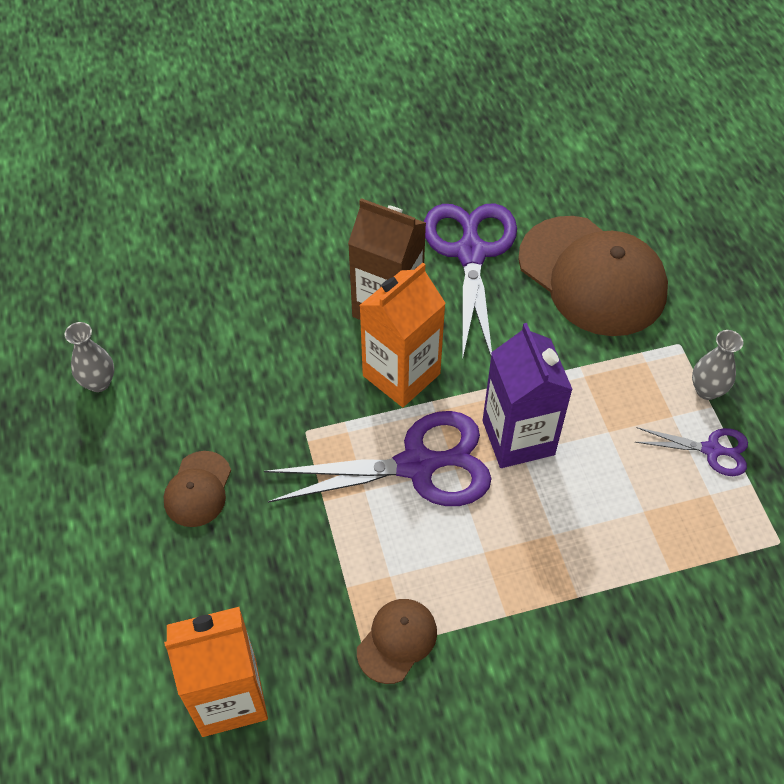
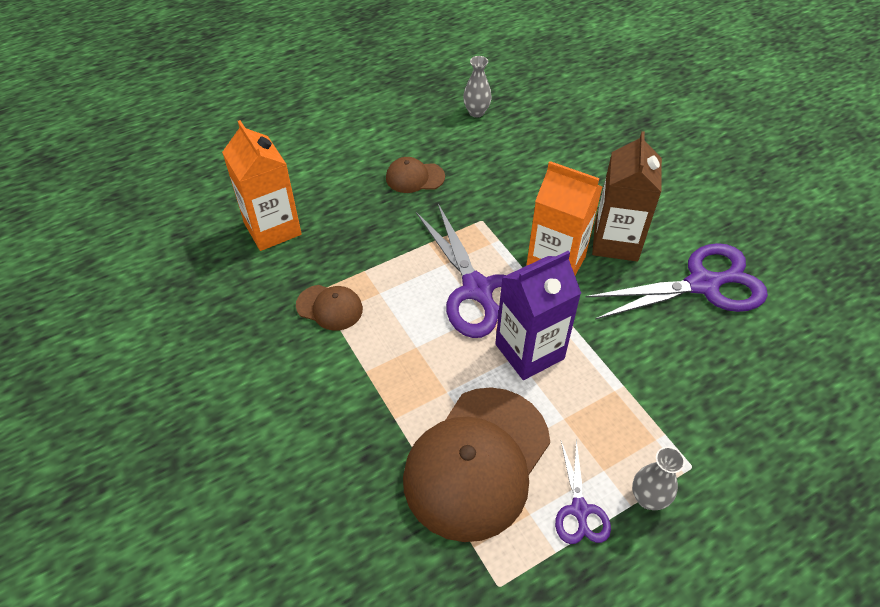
camera: 75 degrees right, 5 degrees down
brown cap [518,216,668,336] -> brown cap moved to [403,387,550,542]

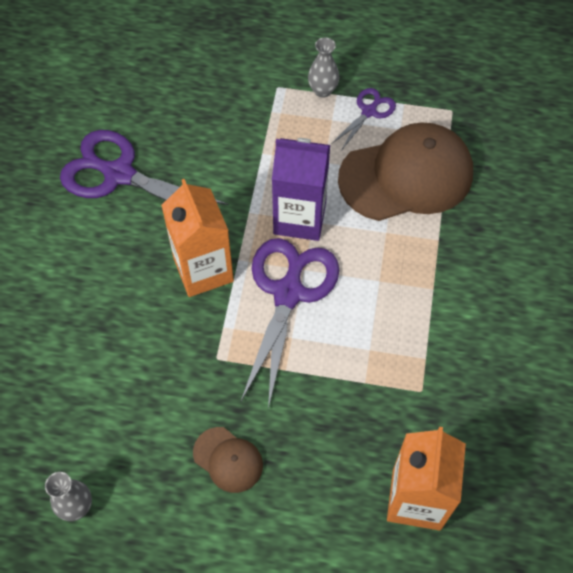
camera: 140 degrees left, 10 degrees up
brown cap [296,285,363,331] -> none
brown carton [592,131,662,261] -> none

